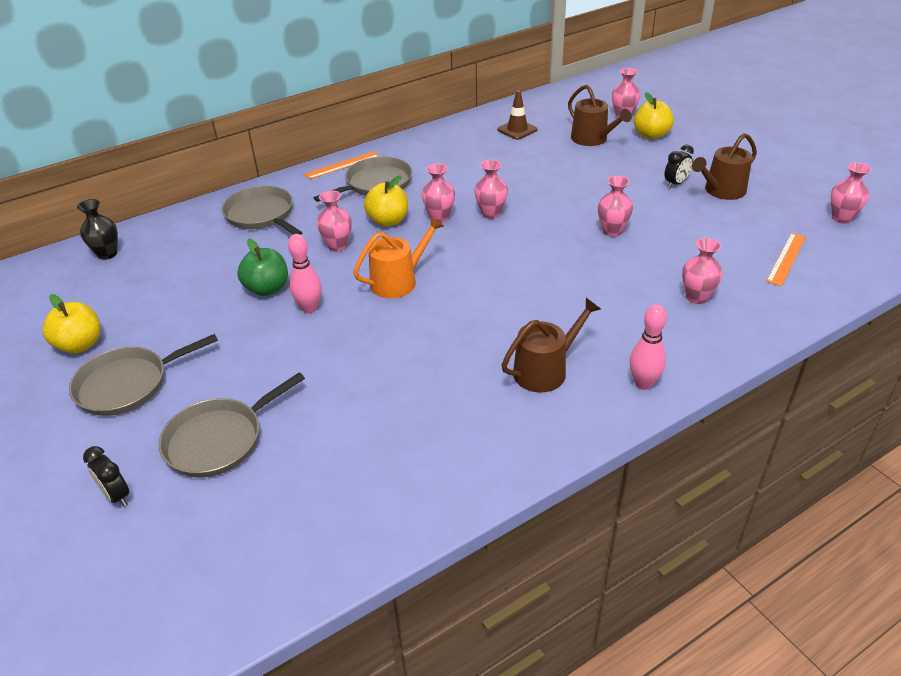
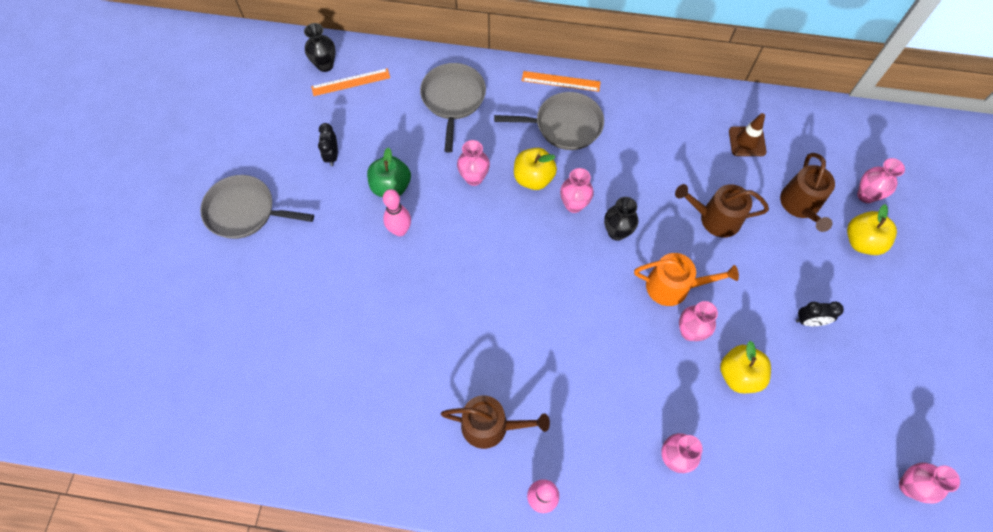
camera: 40 degrees right, 25 degrees up
yellow apple [42,294,101,353] -> yellow apple moved to [720,341,771,393]
black clock [83,446,129,506] -> black clock moved to [318,123,338,166]
grey pan [159,372,305,478] -> none
orange watering can [353,217,444,298] -> orange watering can moved to [634,253,739,306]
pink vase [474,159,508,219] -> black vase [604,197,638,241]
brown watering can [692,133,757,200] -> brown watering can moved to [675,184,769,237]
orange ruler [766,233,806,286] -> orange ruler moved to [311,68,390,96]

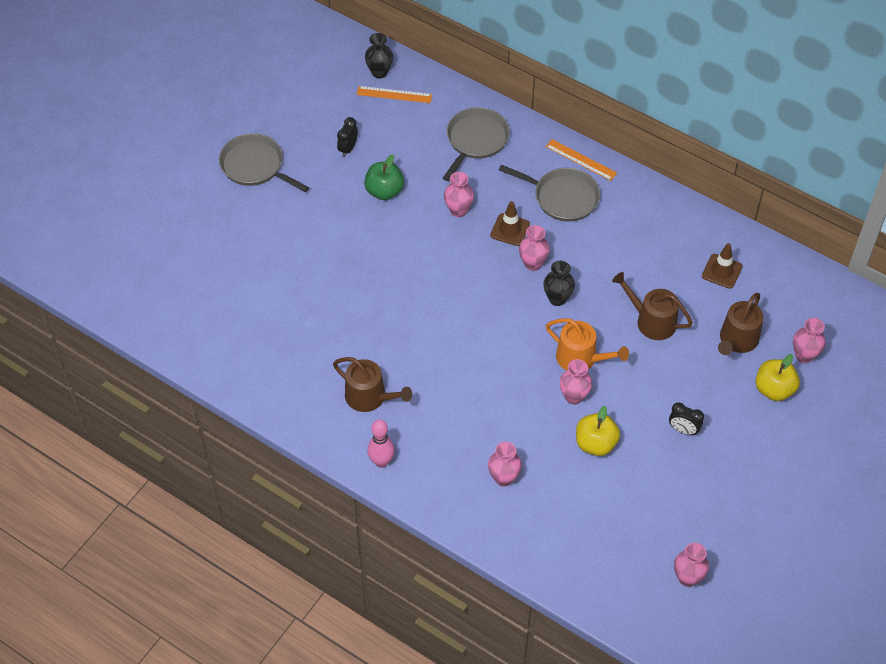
camera: 25 degrees right, 10 degrees down
pink bowling pin [383,189,411,236] -> none
yellow apple [514,148,557,190] -> brown traffic cone [490,201,530,246]

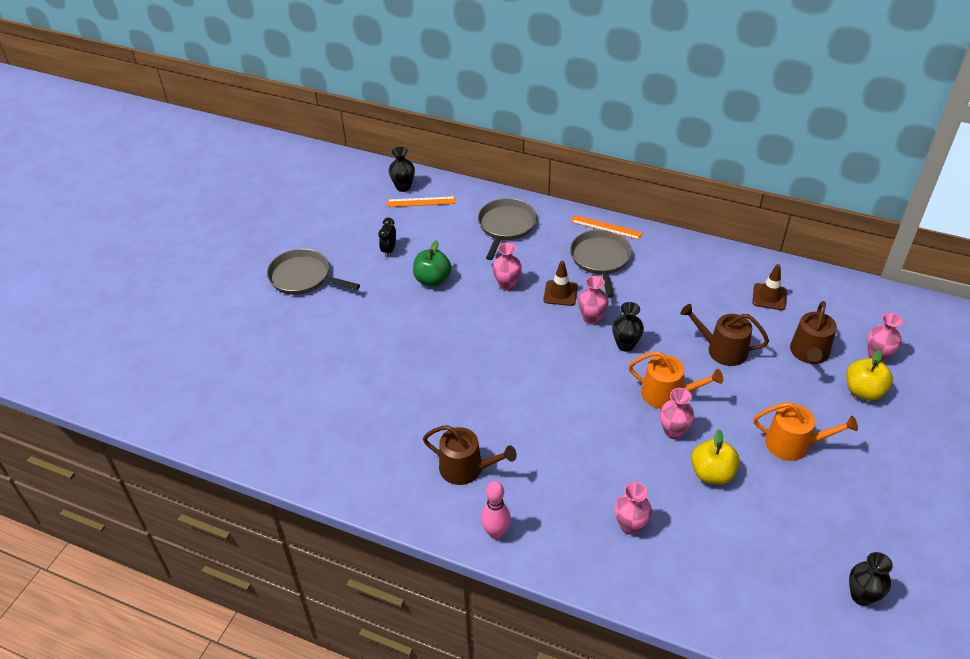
camera: 10 degrees left, 10 degrees down
grey pan [499,165,600,221] -> grey pan turned 105 degrees counterclockwise [570,230,632,298]
black clock [669,402,704,435] -> orange watering can [753,402,858,461]
pink vase [674,543,709,587] -> black vase [849,552,893,606]

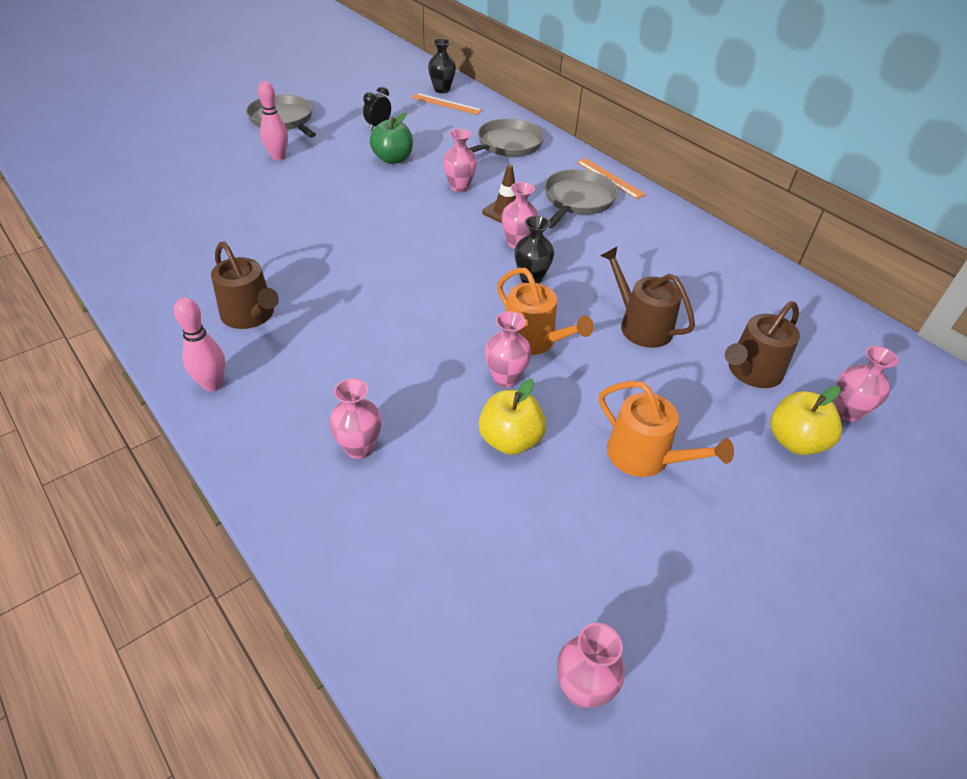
camera: 25 degrees right, 0 degrees up
brown traffic cone [752,264,787,310] -> none
black vase [849,552,893,606] -> pink vase [557,623,625,708]
none -> pink bowling pin [258,81,288,160]

